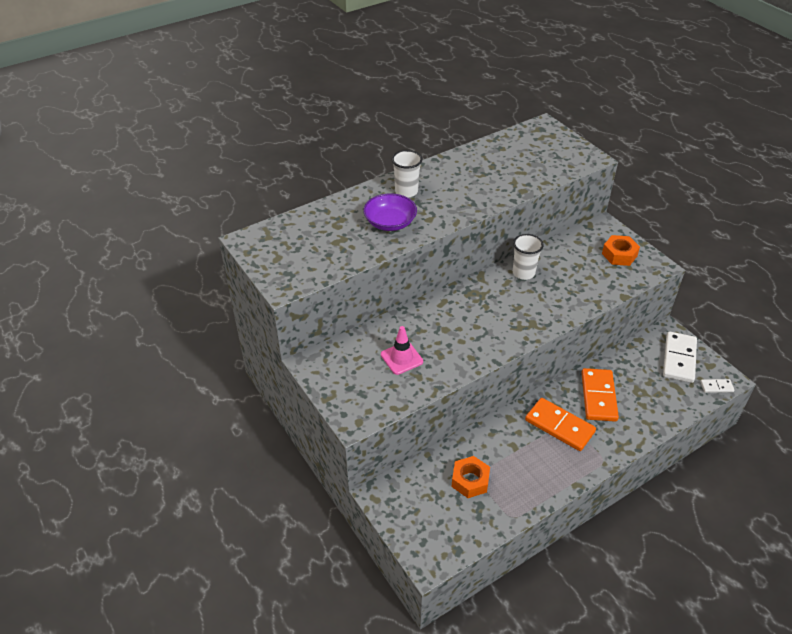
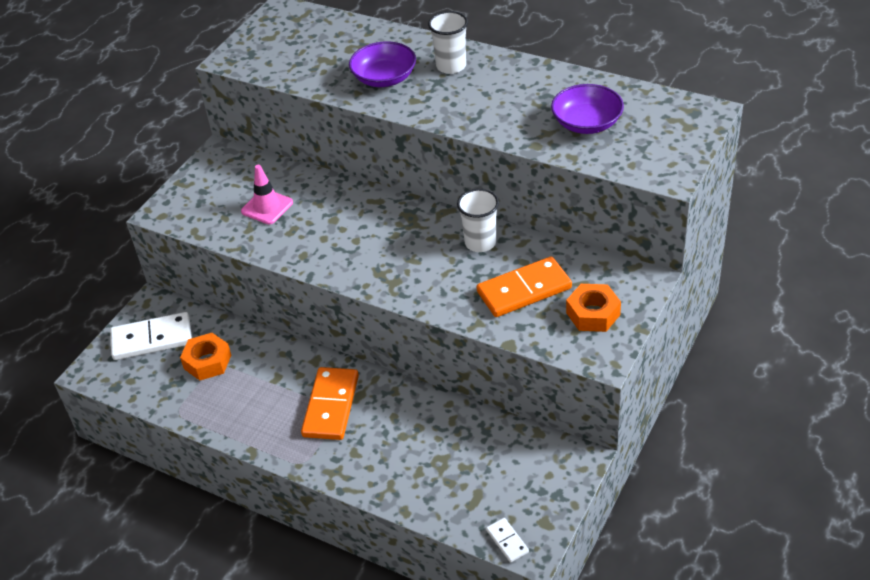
camera: 65 degrees right, 0 degrees up
orange domino [581,368,619,422] -> orange domino moved to [477,256,572,317]
white domino [663,331,697,383] -> white domino moved to [110,312,192,360]
none -> purple bowl [551,84,624,134]

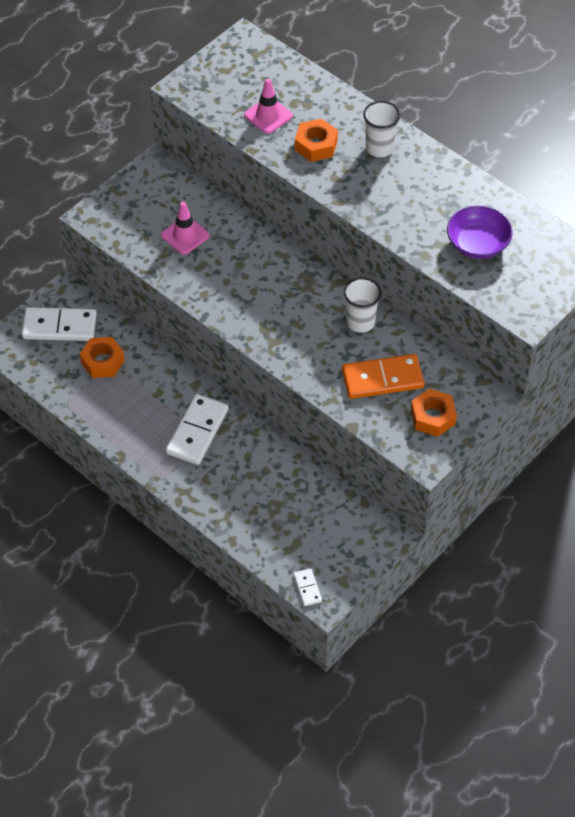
camera: 10 degrees right, 10 degrees up
orange domino [301,367,359,440] -> white domino [166,394,229,465]
purple bowl [349,41,416,87] -> orange nut [295,119,338,162]
none -> pink traffic cone [244,79,293,134]

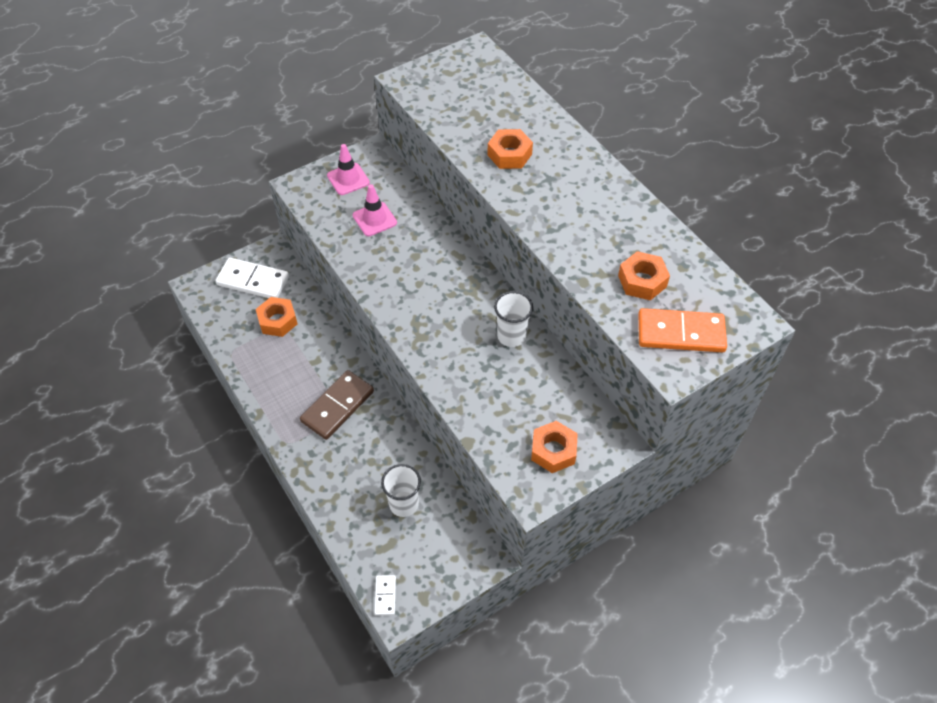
camera: 15 degrees right, 0 degrees up
white domino [166,394,229,465] -> brown domino [300,370,374,440]
pink traffic cone [244,79,293,134] -> pink traffic cone moved to [327,144,370,195]
orange domino [342,354,424,399] -> orange domino moved to [638,308,727,353]
white cup [363,101,401,157] -> white cup moved to [381,464,421,517]
purple bowl [447,206,513,259] -> orange nut [618,251,670,301]

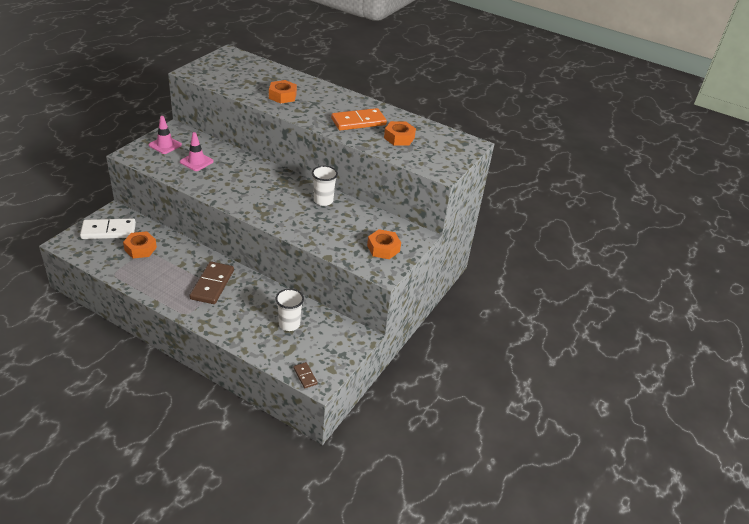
camera: 30 degrees left, 15 degrees down
white domino [375,575,396,615] -> brown domino [293,362,318,389]
orange domino [638,308,727,353] -> orange domino moved to [331,108,387,130]

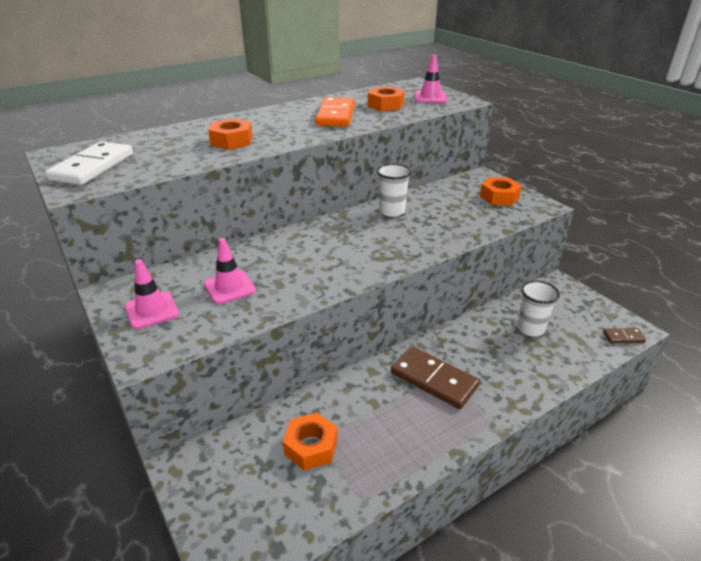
camera: 60 degrees left, 5 degrees down
white domino [80,219,136,239] -> white domino moved to [45,141,133,185]
none -> pink traffic cone [415,55,447,103]

